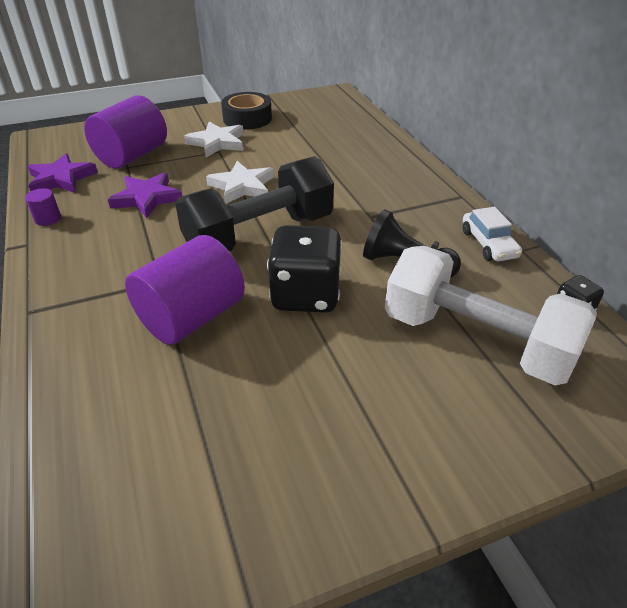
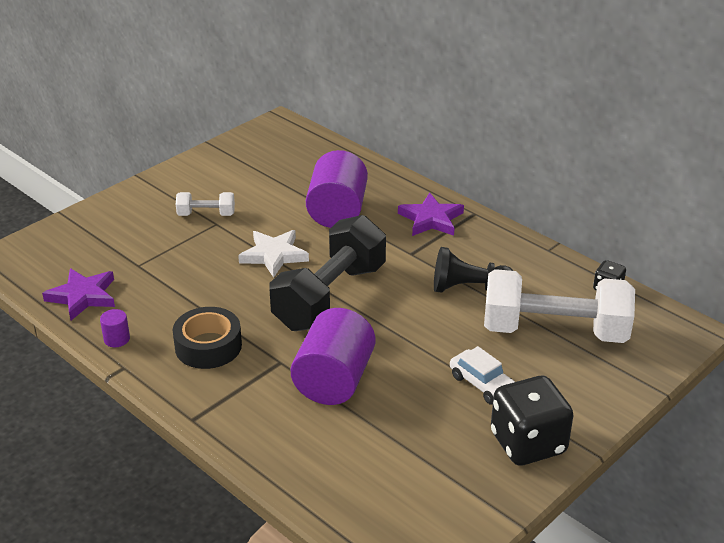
camera: 25 degrees left, 5 degrees down
purple cylinder [84,95,167,169] -> purple cylinder moved to [306,150,368,228]
purple star [108,172,182,218] -> purple star moved to [398,192,464,236]
white star [184,122,244,157] -> white dumbbell [176,192,235,216]
black tape [221,92,272,130] -> black tape moved to [173,307,242,369]
black dice [267,225,342,313] -> black dice moved to [491,376,573,466]
white car [463,207,522,261] -> white car moved to [450,346,515,405]

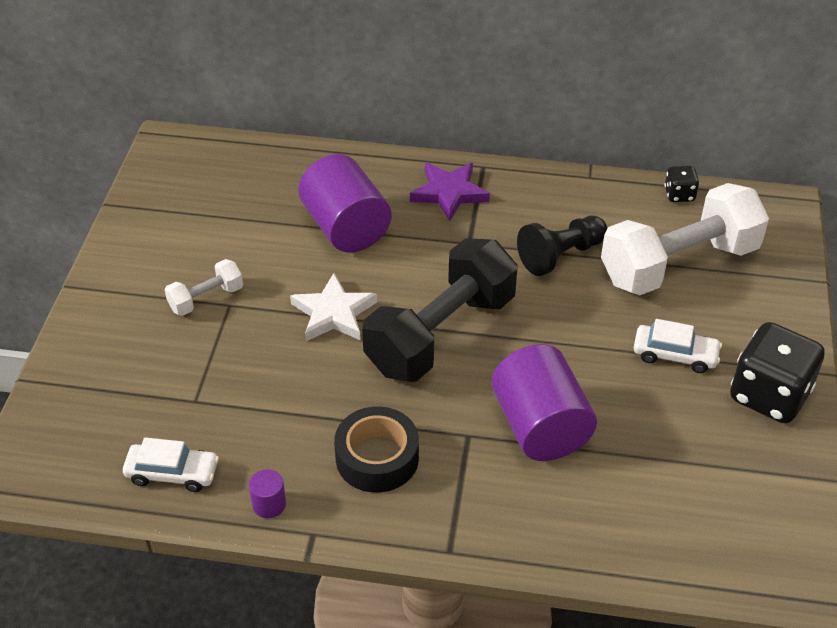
camera: 35 degrees left, 10 degrees up
purple star [42,268,115,320] -> white car [123,437,219,492]
black dumbbell [269,215,386,331] -> black dumbbell turned 45 degrees clockwise [362,238,518,382]

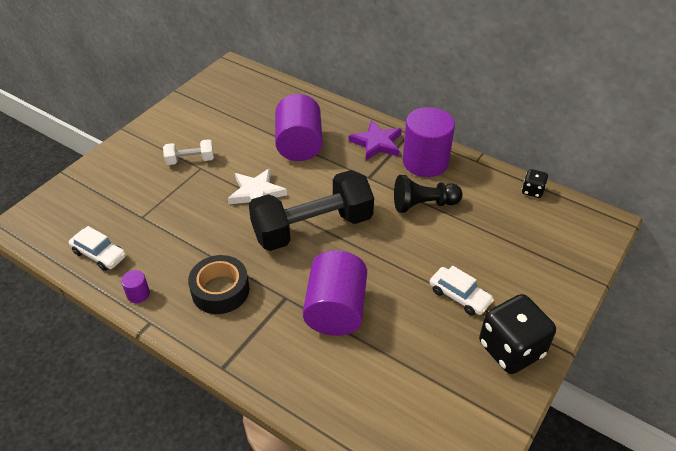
camera: 25 degrees right, 0 degrees up
white dumbbell [601,183,769,295] -> none
none -> purple cylinder [403,107,455,177]

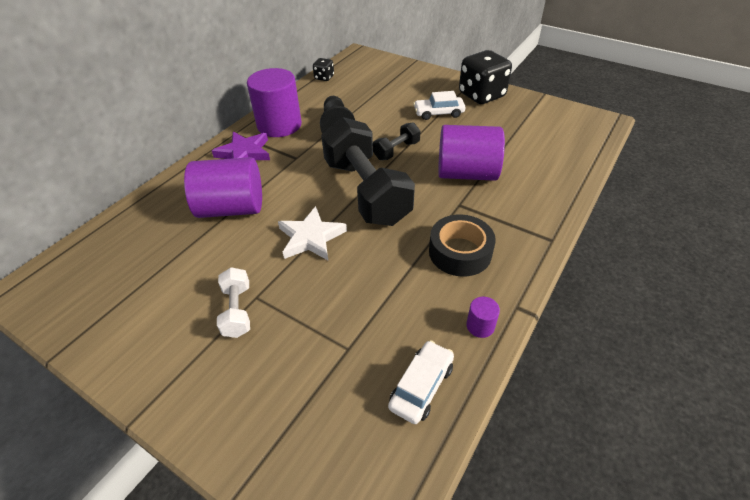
camera: 90 degrees left, 0 degrees up
white car [430,265,494,316] -> white car turned 135 degrees counterclockwise [413,91,466,120]
none -> black dumbbell [373,122,421,160]

